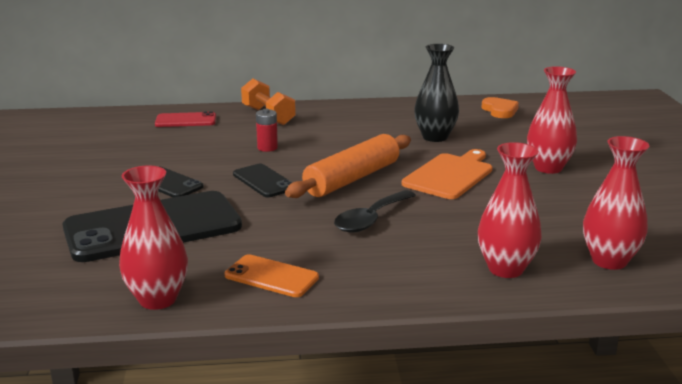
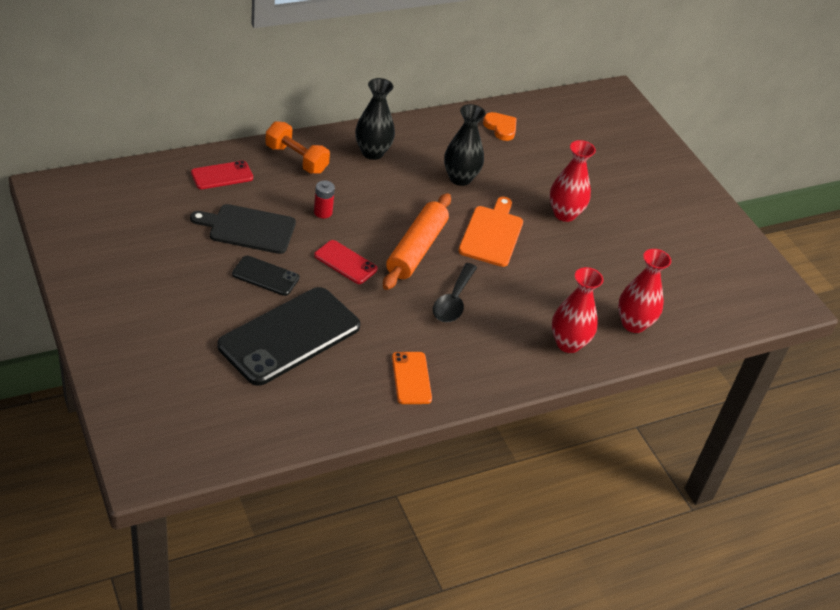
camera: 25 degrees left, 20 degrees up
red vase [119,165,188,310] -> none
orange phone [225,254,319,297] -> orange phone turned 75 degrees clockwise [392,352,432,404]
black phone [233,164,293,197] -> red phone [314,240,378,284]
none -> black cutting board [190,204,296,254]
none -> black vase [355,78,395,160]

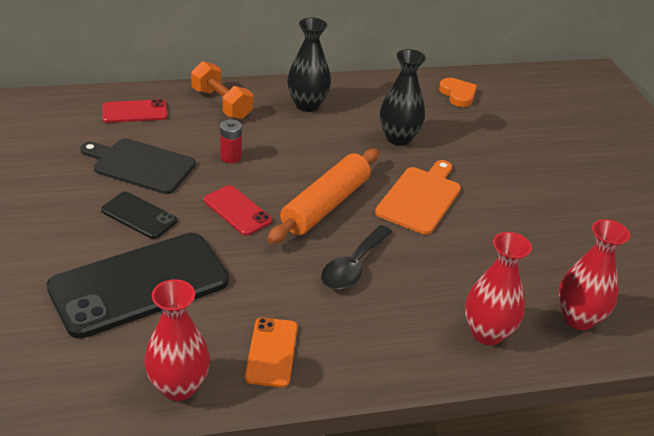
camera: 15 degrees right, 5 degrees down
red vase [550,140,596,222] -> red vase moved to [144,279,210,401]

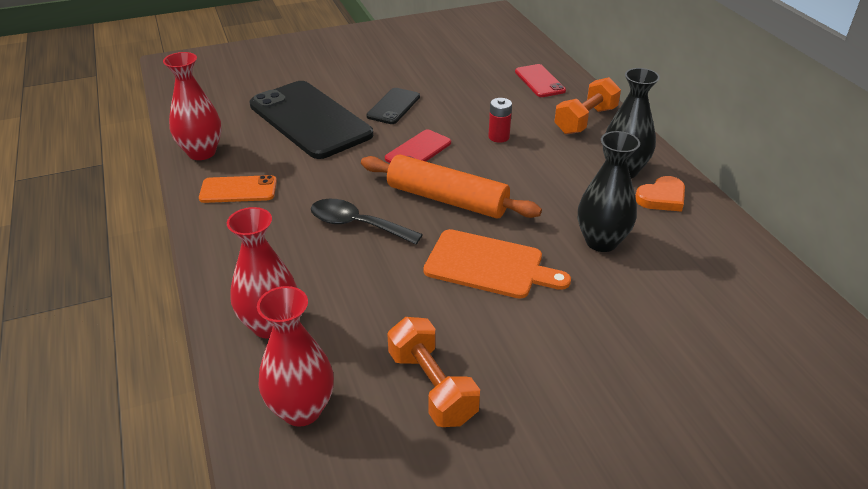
camera: 85 degrees right, 0 degrees up
black cutting board [80,138,196,194] -> none
orange heart [439,78,477,107] -> orange heart moved to [635,176,685,212]
none -> orange dumbbell [387,317,480,427]

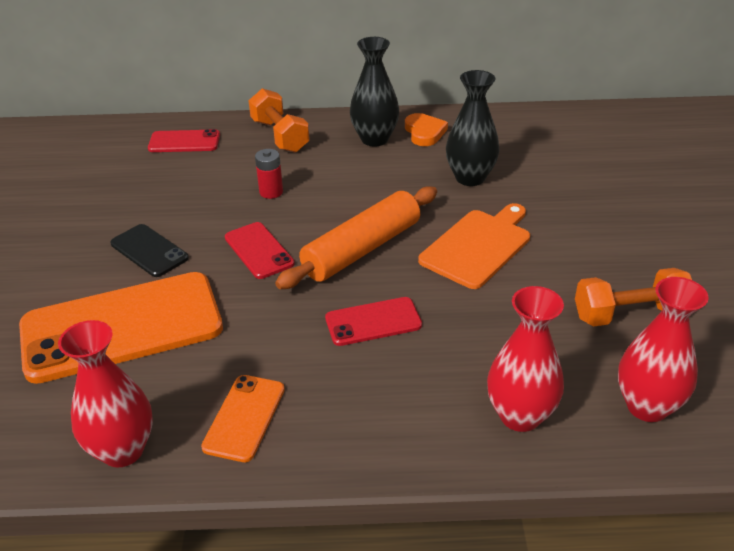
camera: 70 degrees left, 0 degrees up
black phone [250,81,373,159] -> orange phone [19,272,223,384]
black spoon [311,199,423,244] -> red phone [325,297,422,346]

